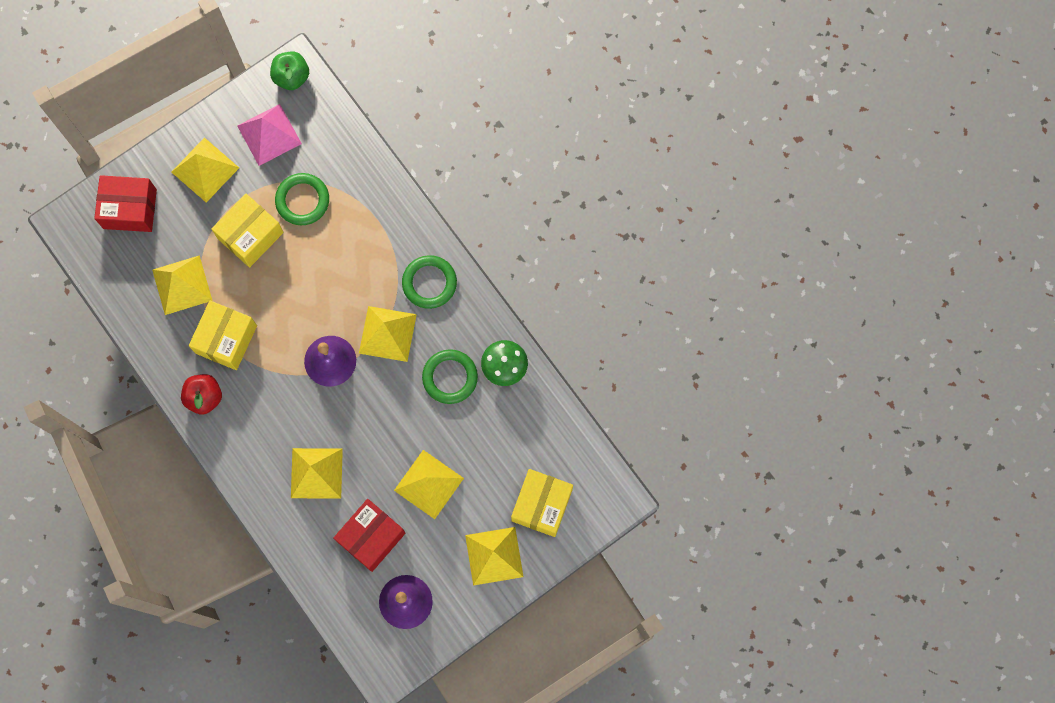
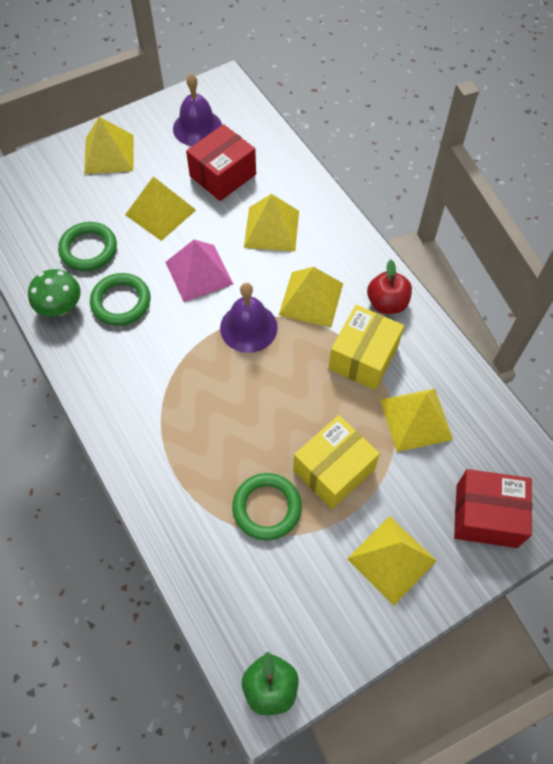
camera: 175 degrees left, 15 degrees down
pink pyramid [237,104,302,166] -> pink pyramid moved to [166,240,233,302]
yellow pyramid [359,306,417,362] -> yellow pyramid moved to [279,267,343,327]
green ring [402,255,457,309] -> green ring moved to [58,222,117,271]
yellow box [511,469,573,537] -> none

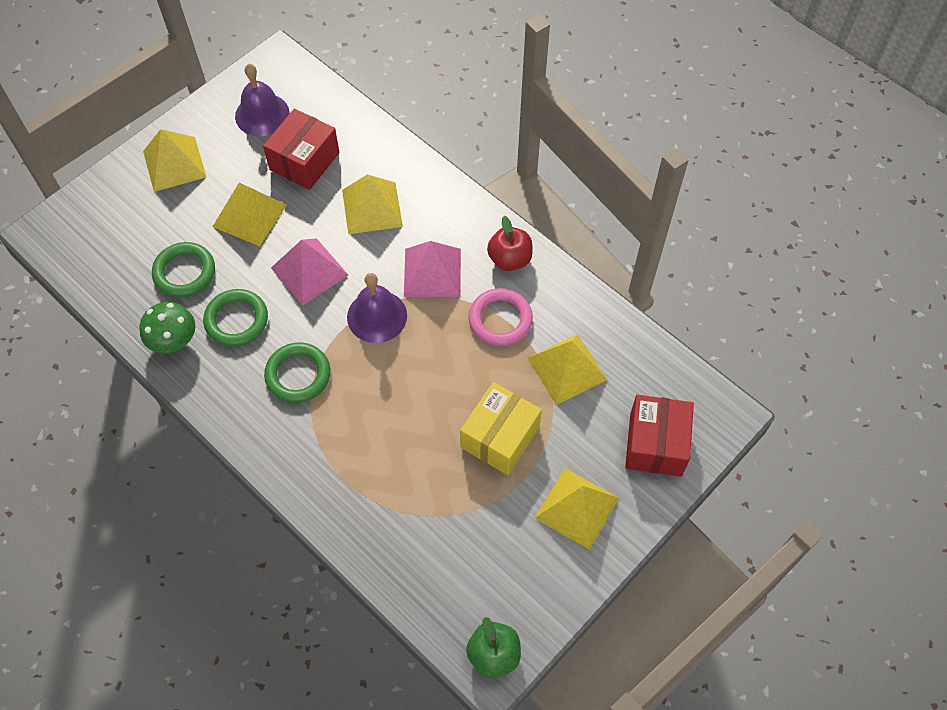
camera: 15 degrees left, 0 degrees up
green ring [232,473,302,540] -> green ring moved to [264,342,330,403]
yellow pyramid [279,267,343,327] -> pink pyramid [404,241,461,297]
yellow box [329,305,404,390] -> pink ring [468,288,533,346]
red box [454,469,532,548] -> red box turned 75 degrees counterclockwise [625,395,694,477]

